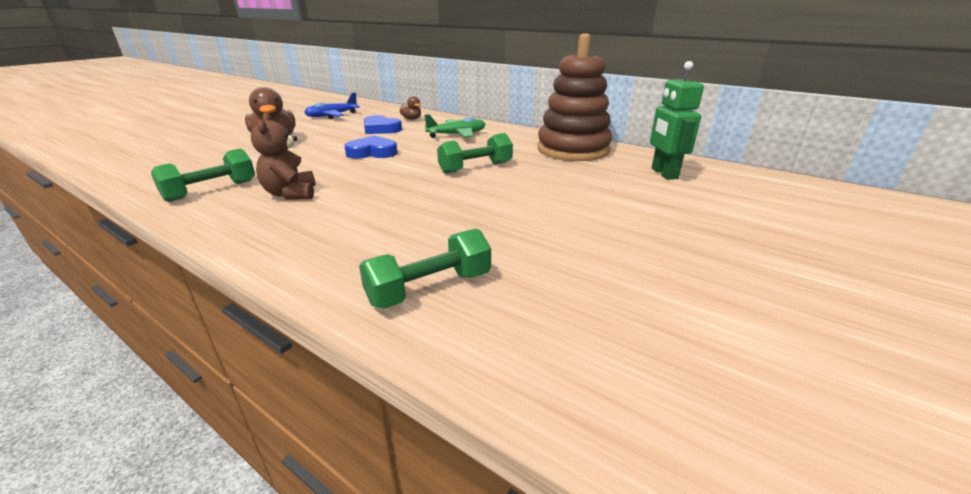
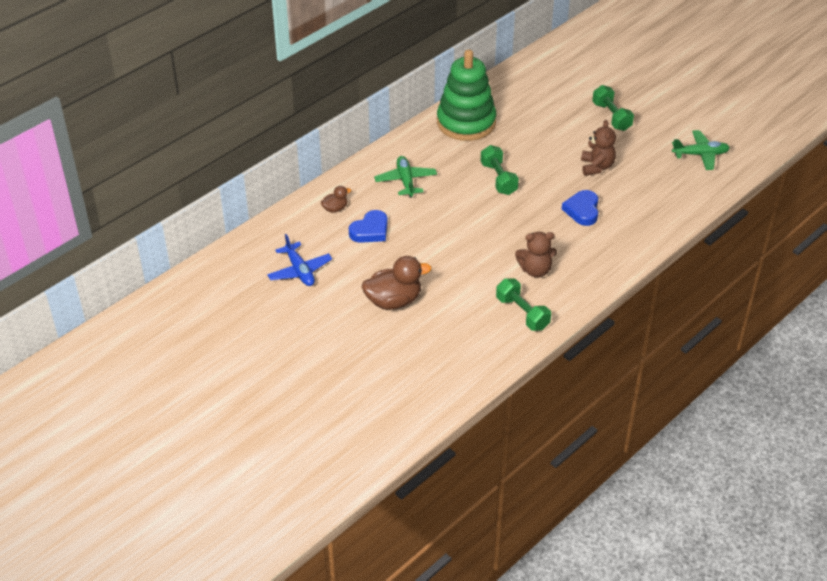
camera: 80 degrees left, 15 degrees up
blue heart [344,135,398,159] -> blue heart moved to [562,190,598,226]
green dumbbell [359,228,491,309] -> green dumbbell moved to [592,85,634,131]
brown stacking toy [537,33,612,161] -> green stacking toy [437,50,496,141]
green robot [650,61,704,180] -> none
none -> brown teddy bear [581,120,616,176]
none -> green plane [672,130,730,170]

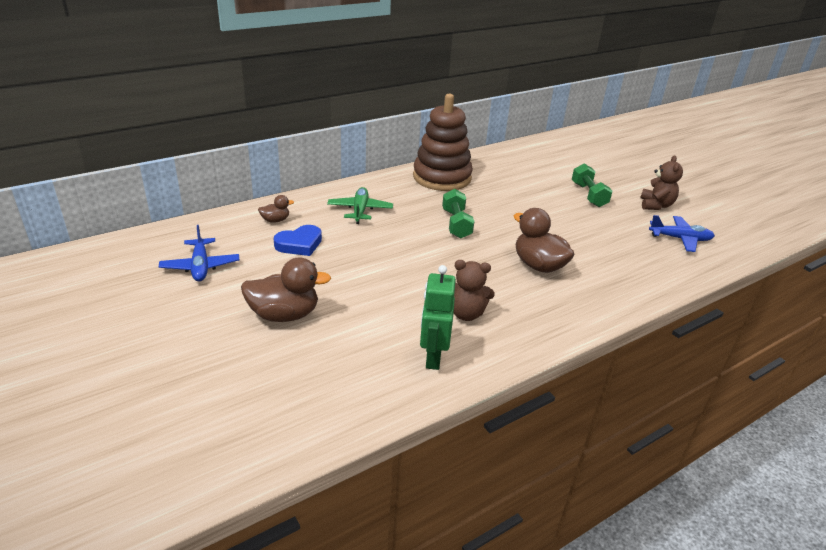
camera: 10 degrees right, 10 degrees down
green stacking toy [437,50,496,141] -> brown stacking toy [413,94,473,191]
green dumbbell [496,278,551,331] -> green robot [420,265,456,370]
blue heart [562,190,598,226] -> brown duck [514,208,575,273]
brown teddy bear [581,120,616,176] -> brown teddy bear moved to [640,155,683,210]
green plane [672,130,730,170] -> blue plane [649,215,715,252]

